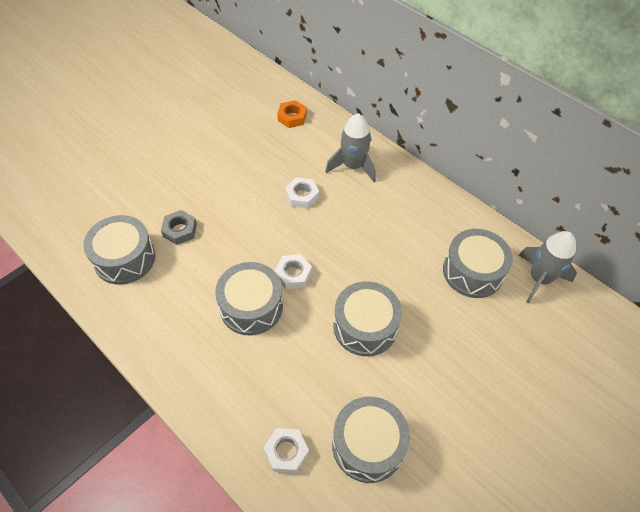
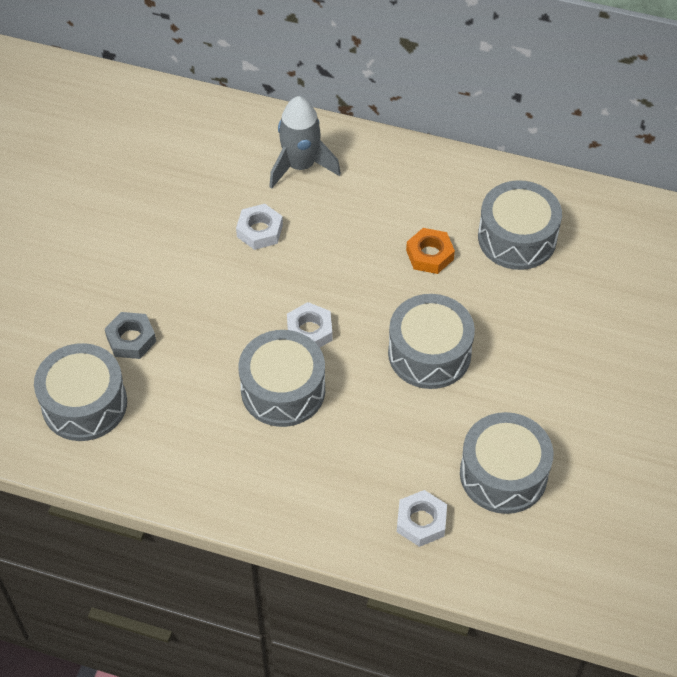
camera: 25 degrees left, 0 degrees up
orange nut [277,100,307,128] -> orange nut moved to [406,228,455,274]
grey rocket [519,231,577,304] -> none

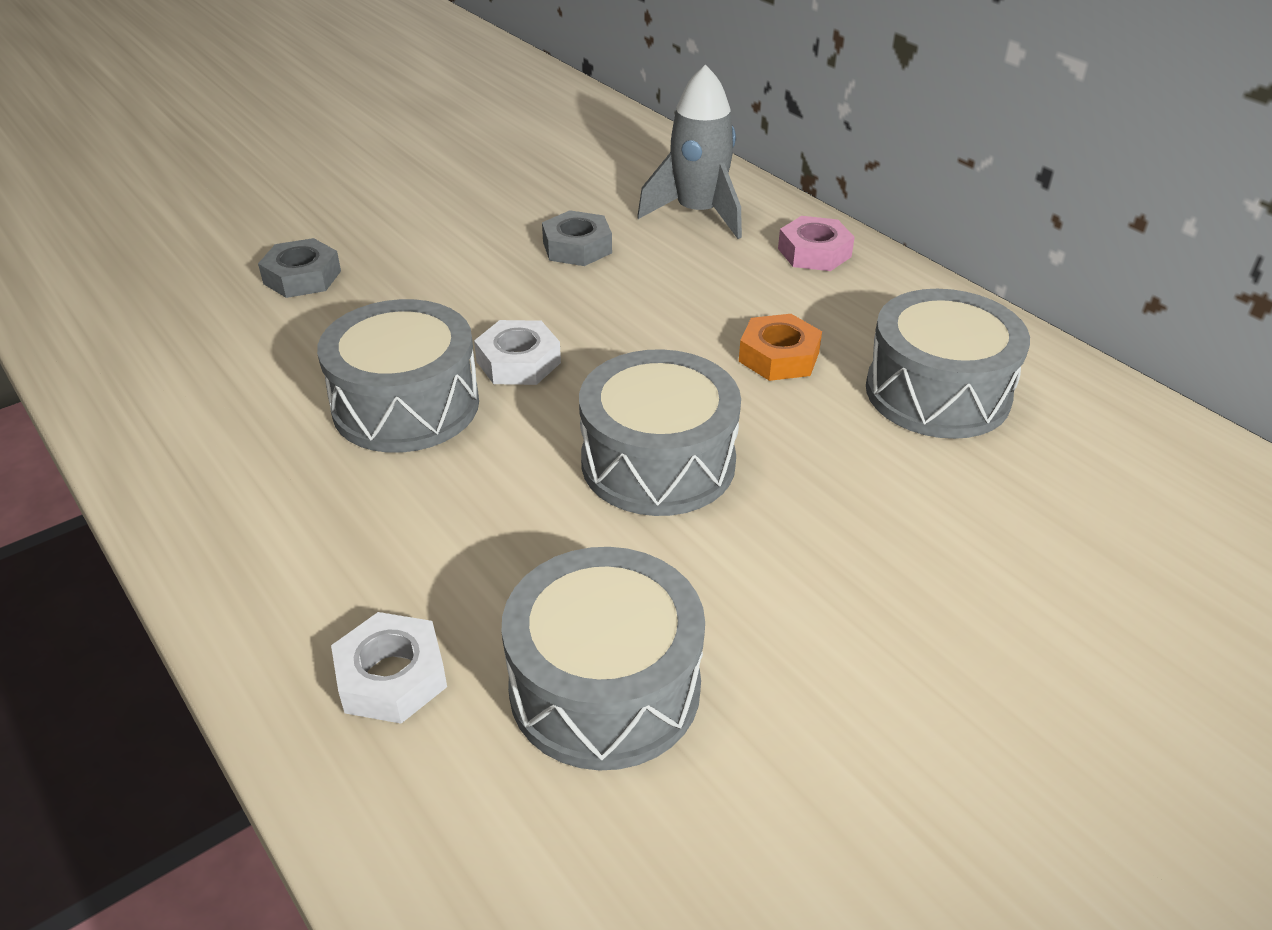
camera: 35 degrees right, 15 degrees down
grey drum [34,343,127,441] -> none
white nut [236,204,283,250] -> grey nut [542,210,612,266]
none -> pink nut [778,216,855,271]

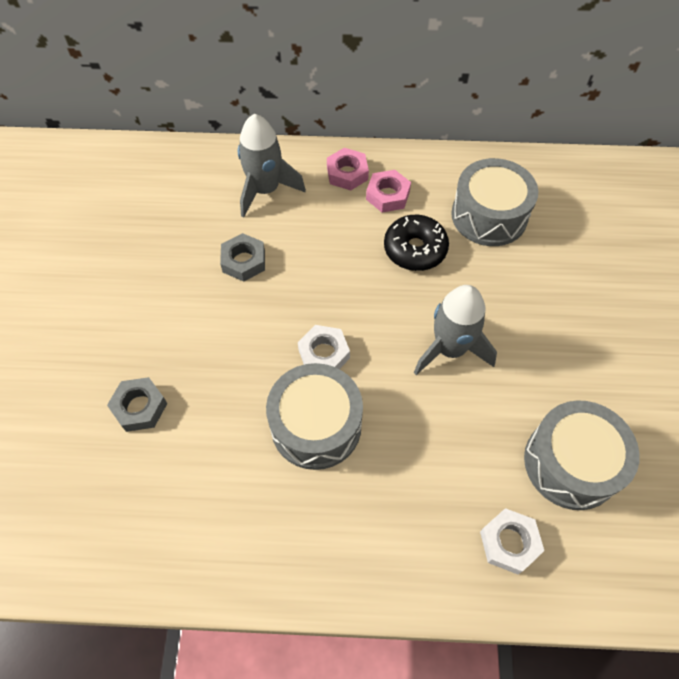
camera: 50 degrees left, 20 degrees up
grey drum [579,349,741,516] -> grey rocket [414,285,497,375]
orange nut [739,314,822,381] -> black donut [384,215,449,271]
none -> pink nut [366,170,411,213]

